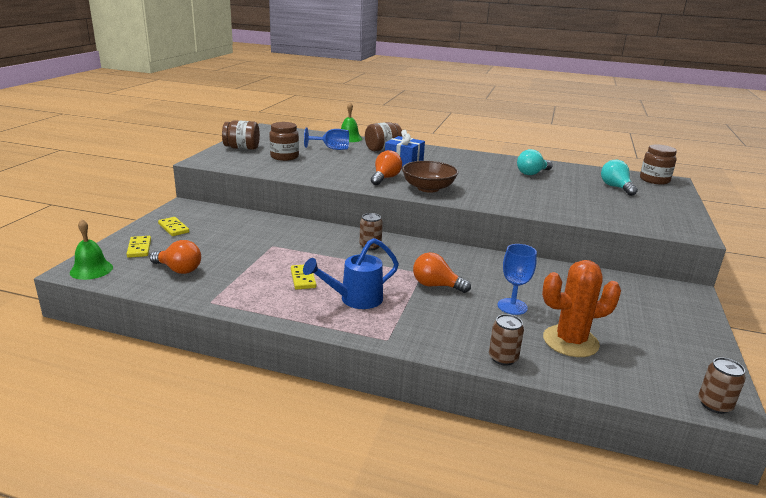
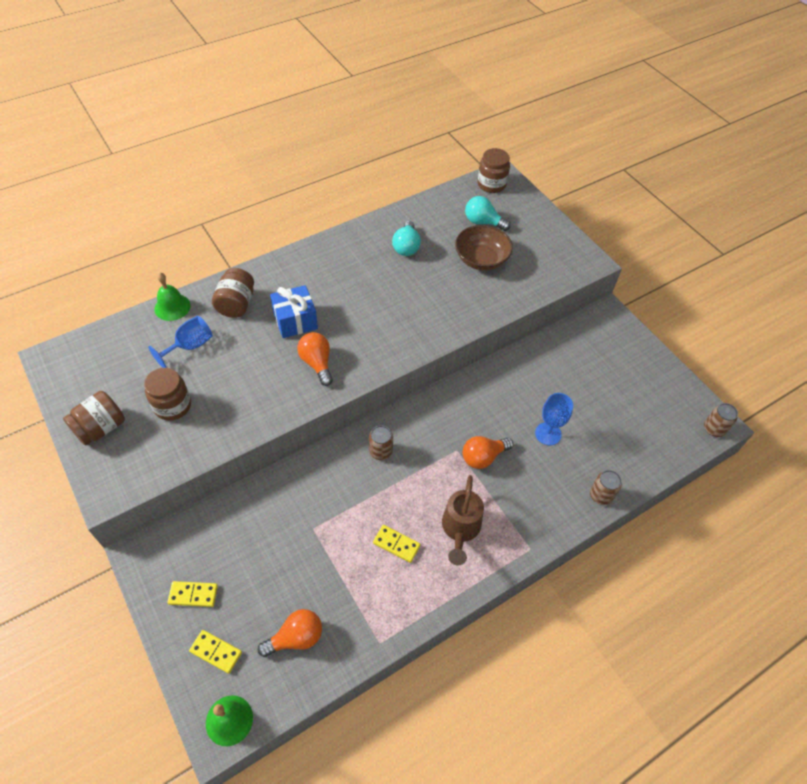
camera: 50 degrees left, 30 degrees up
blue watering can [303,238,399,309] -> brown watering can [442,475,484,566]
brown bowl [402,161,458,193] -> brown bowl moved to [455,225,513,271]
orange cactus [542,260,621,357] -> none

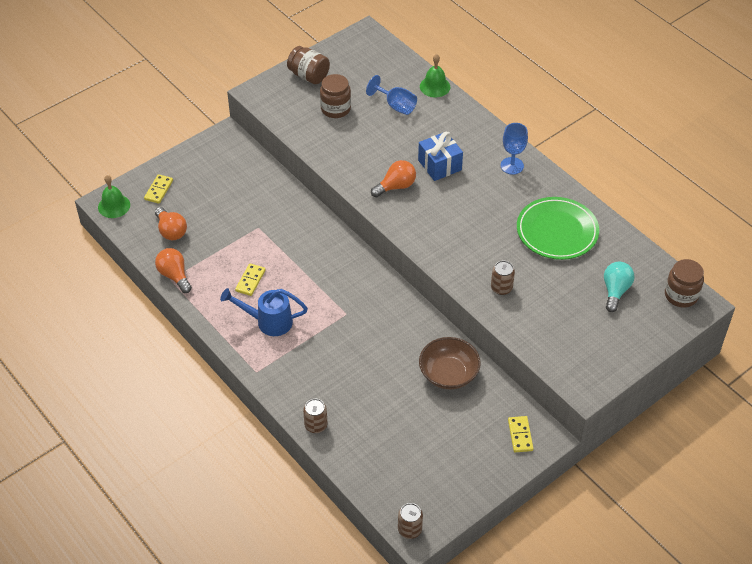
camera: 85 degrees right, 5 degrees down
yellow domino [167,581,218,607] -> yellow domino moved to [508,416,533,452]
brown jar [212,268,254,318] -> none
brown can [369,425,393,460] -> brown can moved to [491,261,515,295]
turquoise light bulb [392,221,421,256] -> green plate [517,197,599,260]
brown watering can [442,475,484,566] -> blue watering can [220,288,308,336]
brown bowl [455,225,513,271] -> brown bowl moved to [419,337,481,389]
orange light bulb [463,436,513,469] -> orange light bulb moved to [155,248,192,293]
blue goblet [535,393,573,445] -> blue goblet moved to [501,123,528,175]

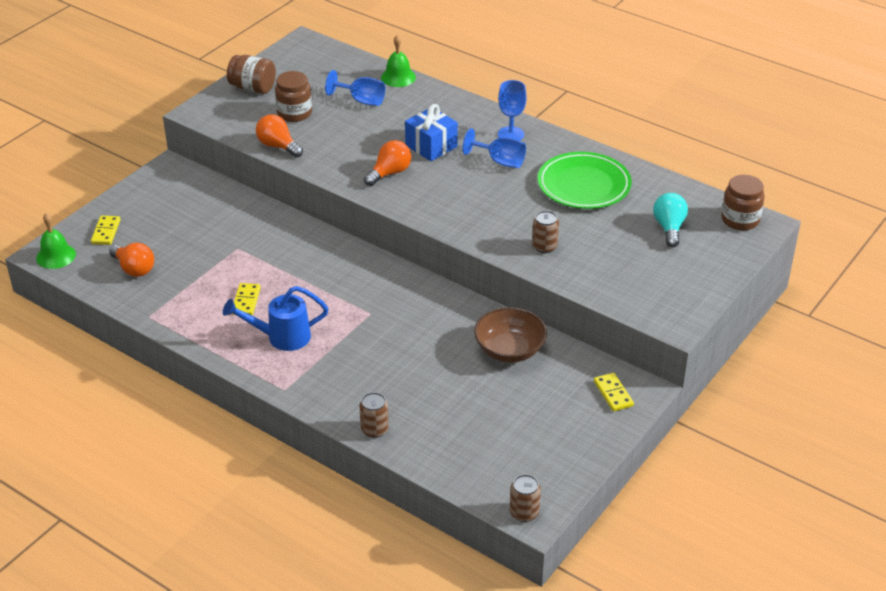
camera: 15 degrees left, 10 degrees down
orange light bulb [155,248,192,293] -> orange light bulb moved to [256,114,303,158]
none -> blue goblet [462,128,526,168]

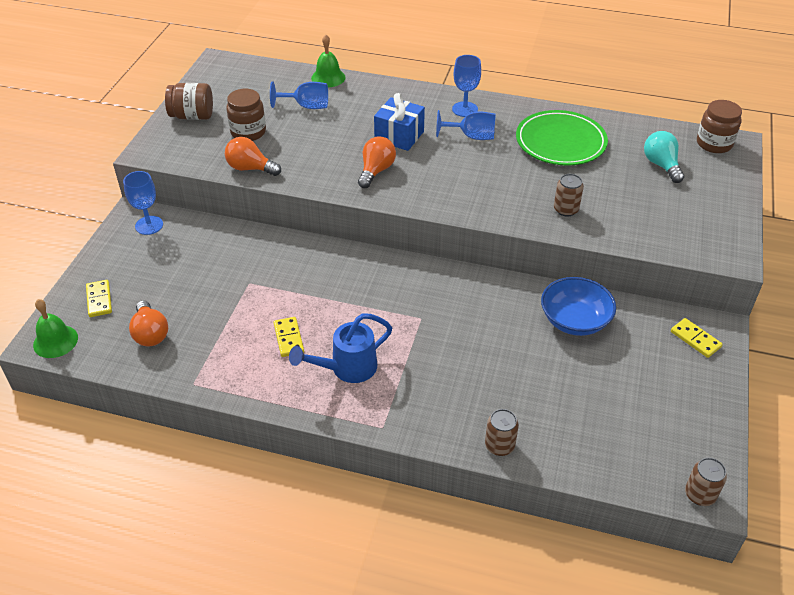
camera: 20 degrees left, 5 degrees up
orange light bulb [109,243,154,277] -> orange light bulb turned 45 degrees clockwise [129,300,168,346]
brown bowl [474,307,547,362] -> blue bowl [541,277,616,336]
none -> blue goblet [123,171,163,235]

